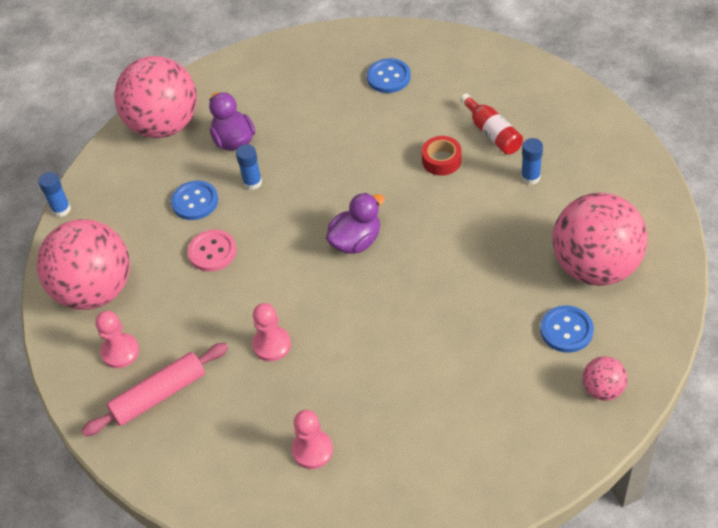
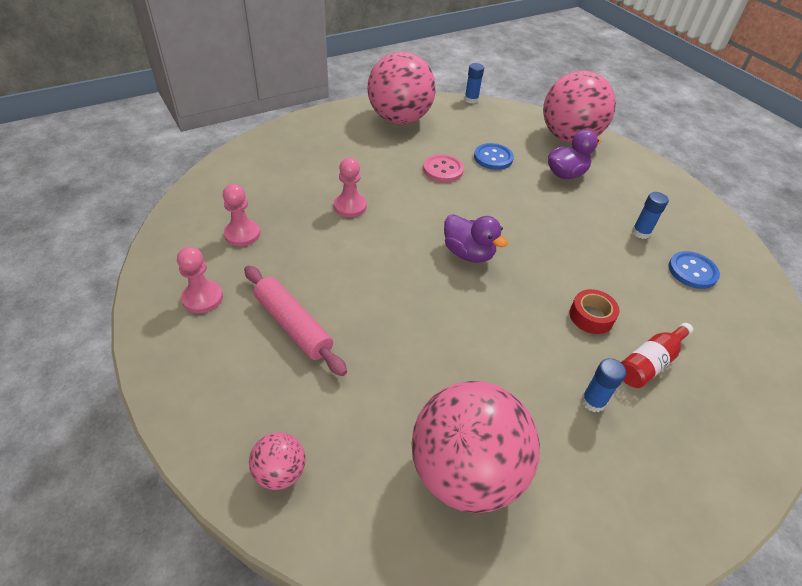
camera: 75 degrees right, 5 degrees down
pink rolling pin [81,343,228,436] -> pink rolling pin moved to [244,266,347,376]
pink pawn [95,311,139,368] -> pink pawn moved to [177,247,223,313]
blue glue stick [236,144,262,190] -> blue glue stick moved to [632,192,669,239]
blue button [540,305,594,353] -> none

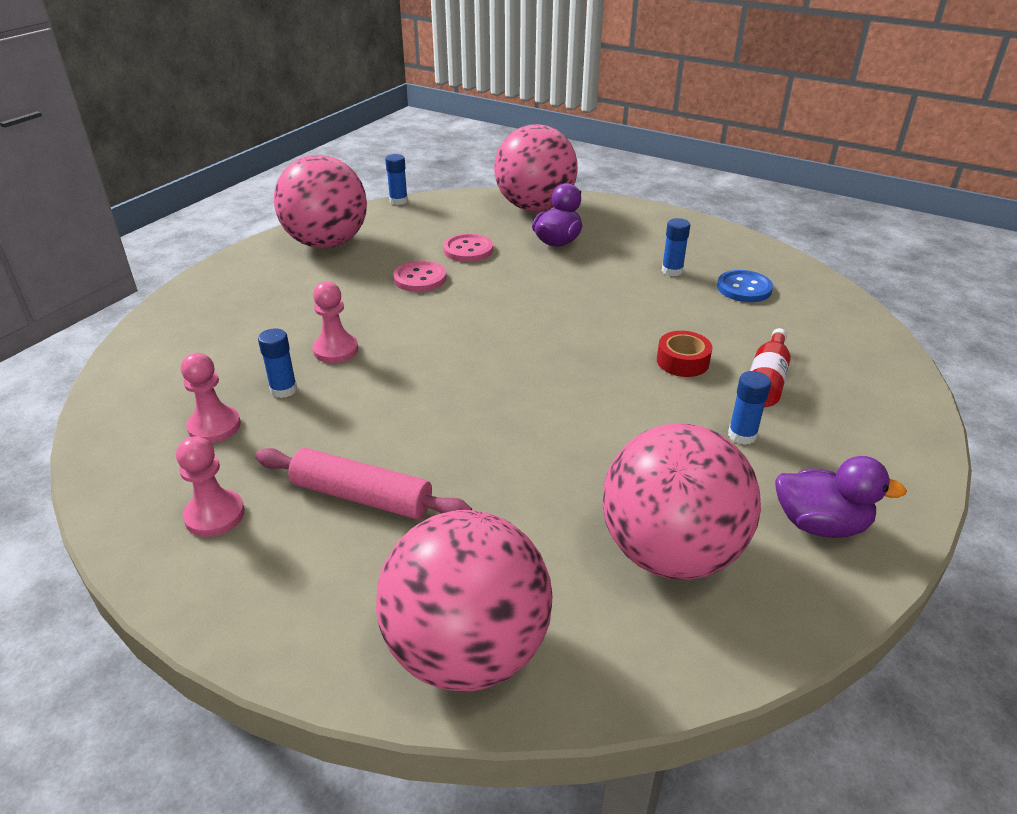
camera: 25 degrees left, 10 degrees down
pink ball [249,432,305,490] -> pink ball [376,510,553,692], size x2.23
purple duck [444,214,508,263] -> purple duck moved to [775,456,907,538]
blue button [474,143,514,170] -> pink button [443,234,493,262]
none -> blue glue stick [258,328,297,398]

